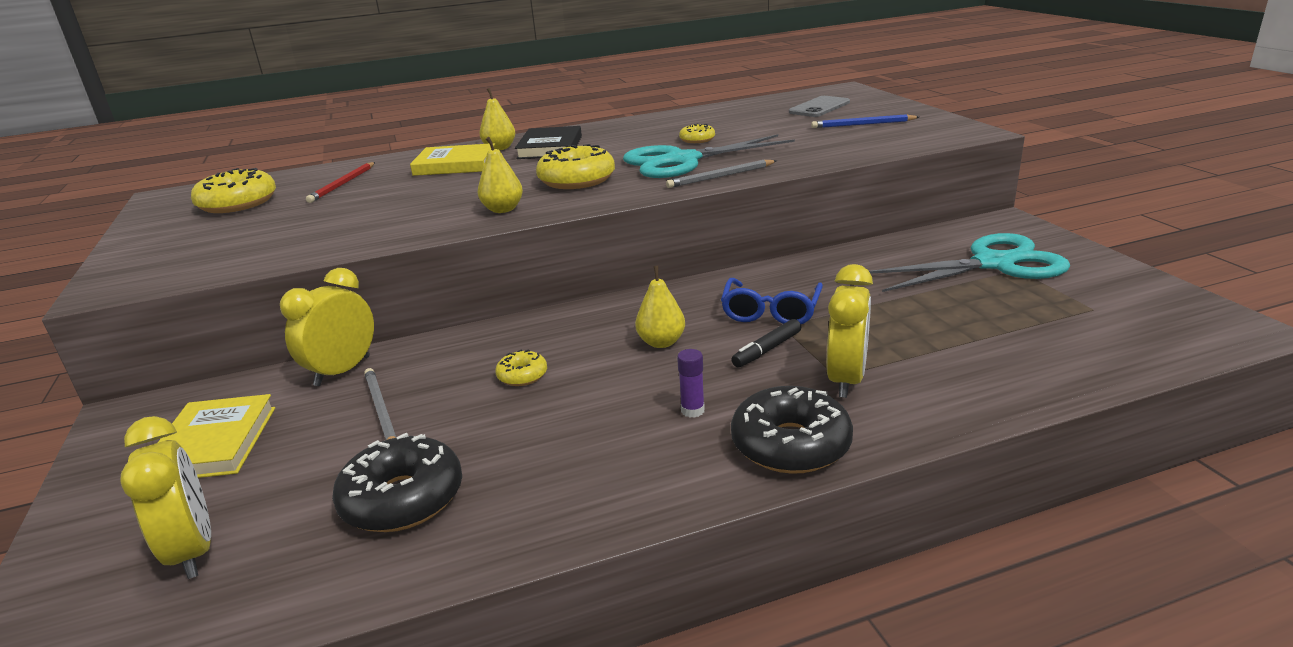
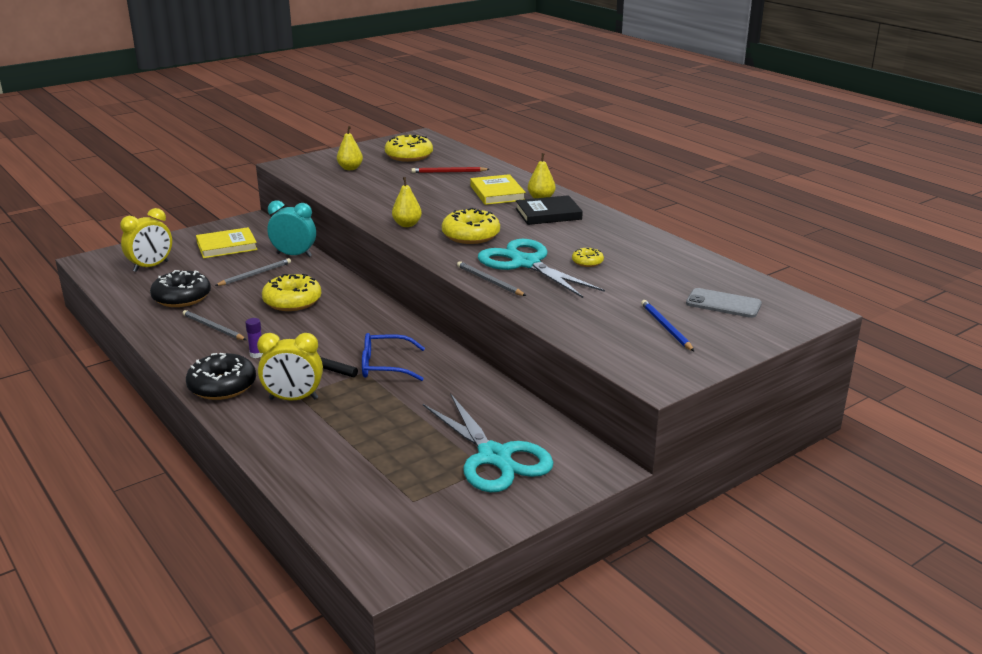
camera: 70 degrees right, 0 degrees up
yellow clock [280,268,374,386] -> turquoise clock [267,200,316,257]
yellow donut [495,350,547,386] -> yellow donut [262,274,321,311], size x1.95
yellow pear [635,266,685,348] -> yellow pear moved to [337,126,363,170]
none -> grey pencil [183,310,246,340]

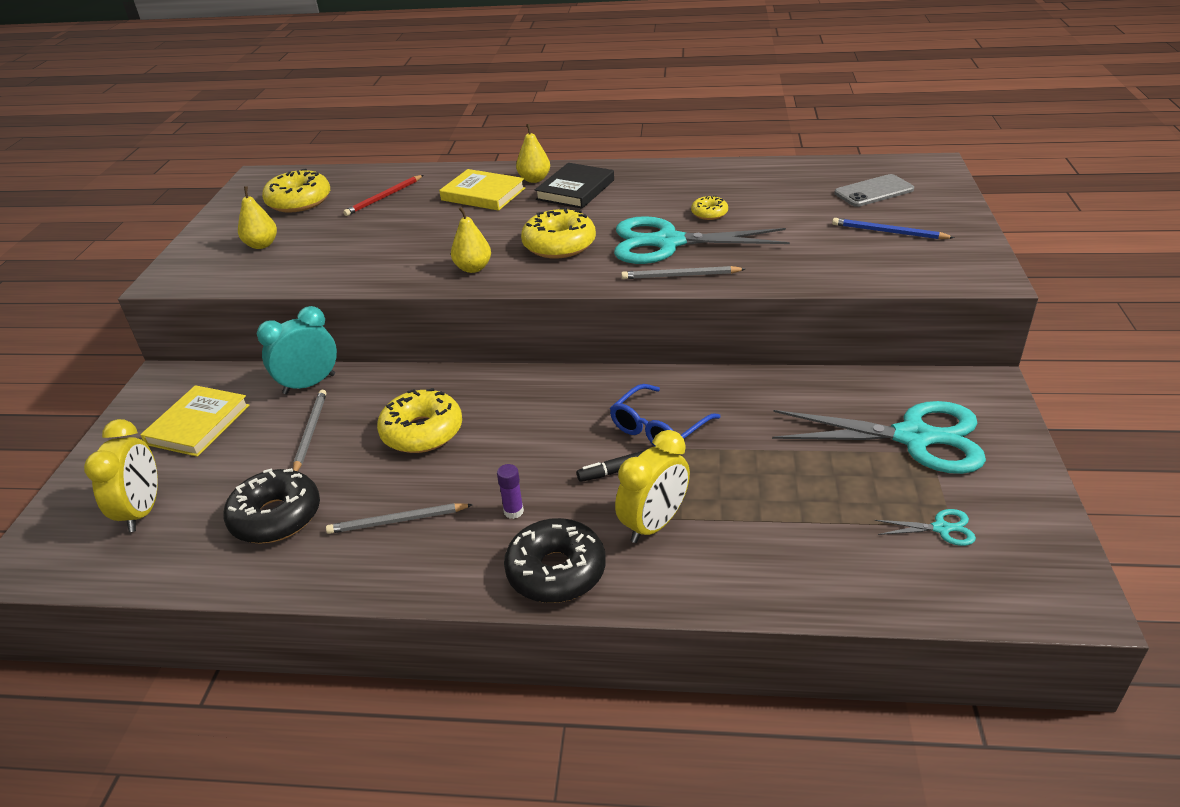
camera: 45 degrees left, 10 degrees up
none -> turquoise scissors [875,509,976,546]

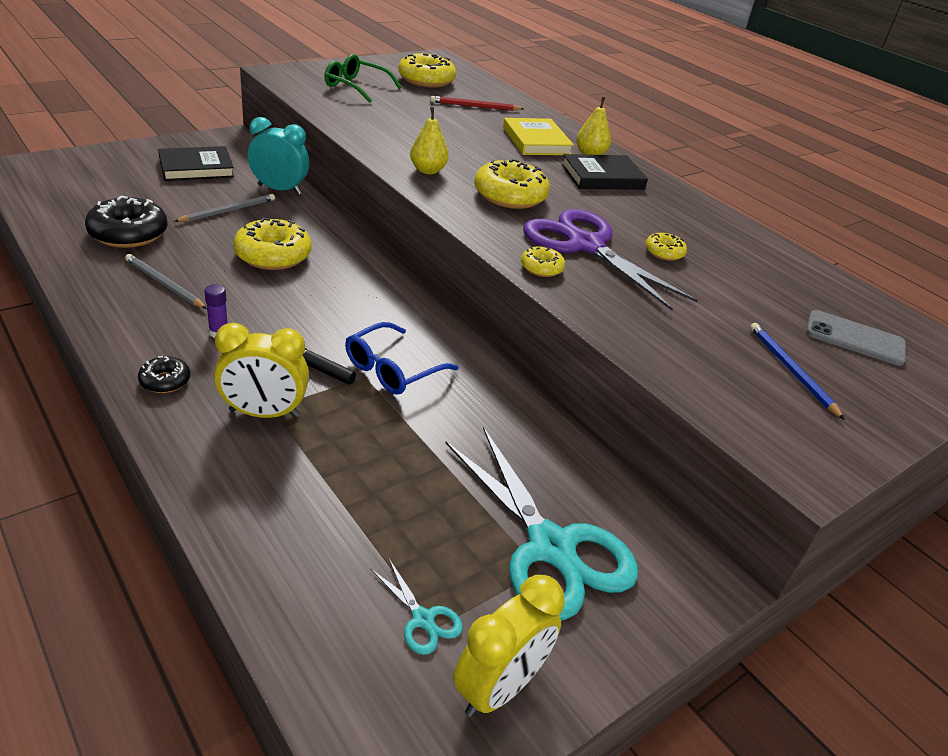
camera: 40 degrees right, 0 degrees up
yellow clock [84,419,158,532] -> yellow clock moved to [453,575,565,717]
yellow book [140,385,249,457] -> black book [158,146,234,181]
yellow pear [238,186,277,249] -> green glasses [324,54,402,103]
black donut [504,518,606,603] -> black donut [138,356,190,393], size x0.51
blue glasses [610,384,721,447] -> blue glasses turned 45 degrees counterclockwise [345,322,459,395]
turquoise scissors [614,216,790,264] -> purple scissors [523,209,698,310]
grey pencil [621,266,745,279] -> yellow donut [521,246,565,277]

